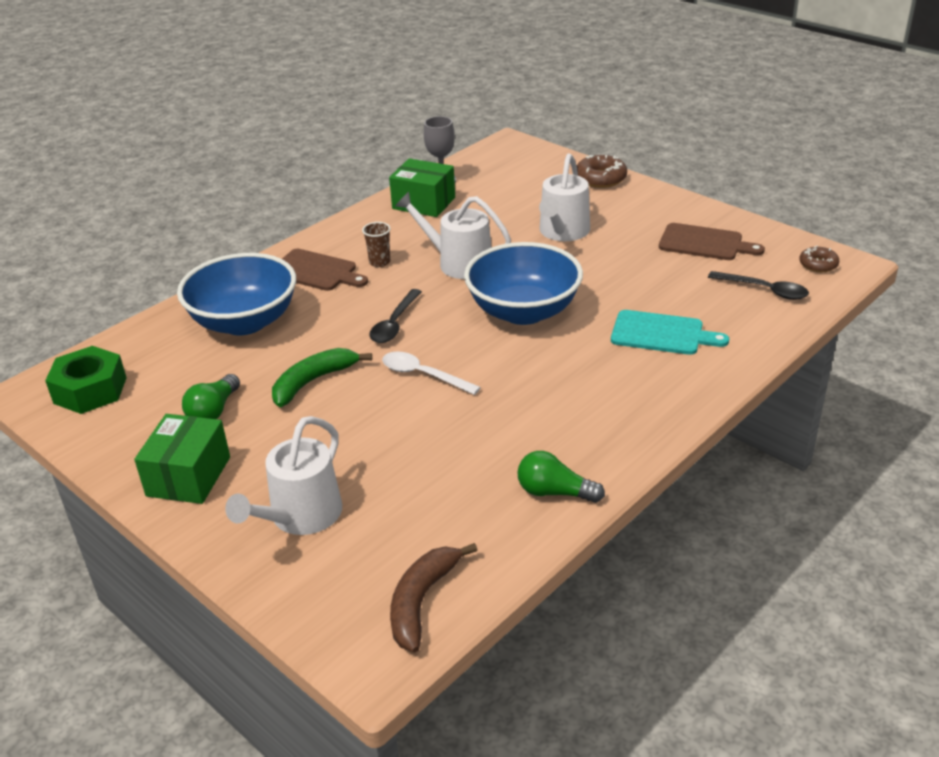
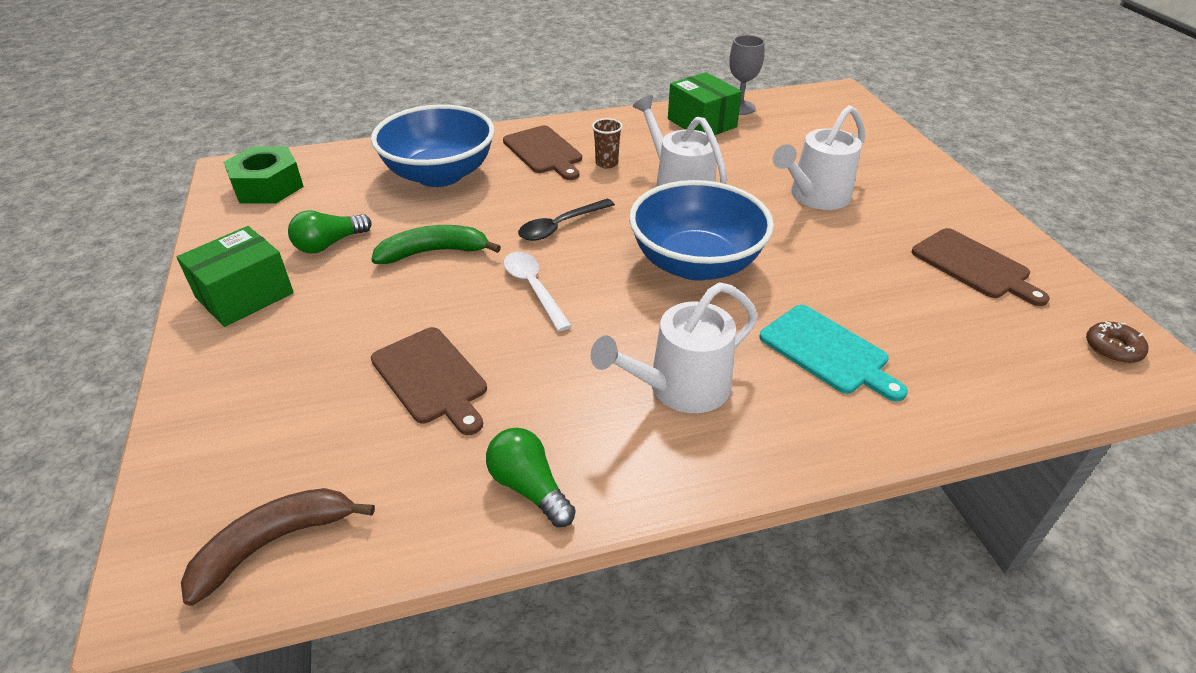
camera: 30 degrees right, 5 degrees up
white watering can [225,416,342,535] -> white watering can moved to [591,283,758,413]
brown donut [577,155,627,188] -> none
black spoon [708,271,809,300] -> none
none -> brown cutting board [371,327,487,435]

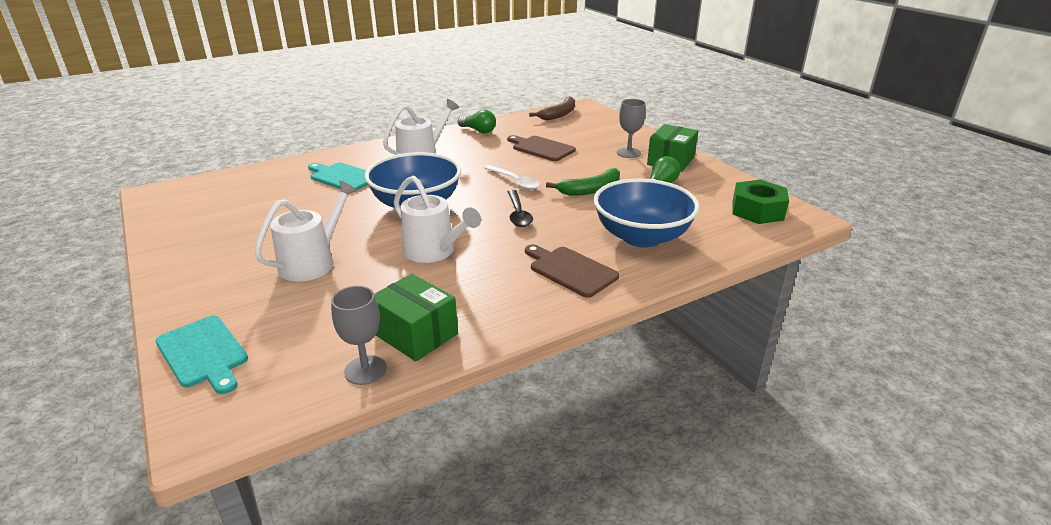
camera: 165 degrees right, 10 degrees down
black spoon [518,199,615,241] -> black spoon turned 135 degrees clockwise [507,190,533,227]
brown cup [592,118,623,169] -> none
brown cutting board [912,228,1050,306] -> none
brown donut [1086,322,1149,363] -> none
none -> turquoise cutting board [155,316,248,394]
none -> grey goblet [617,99,646,158]

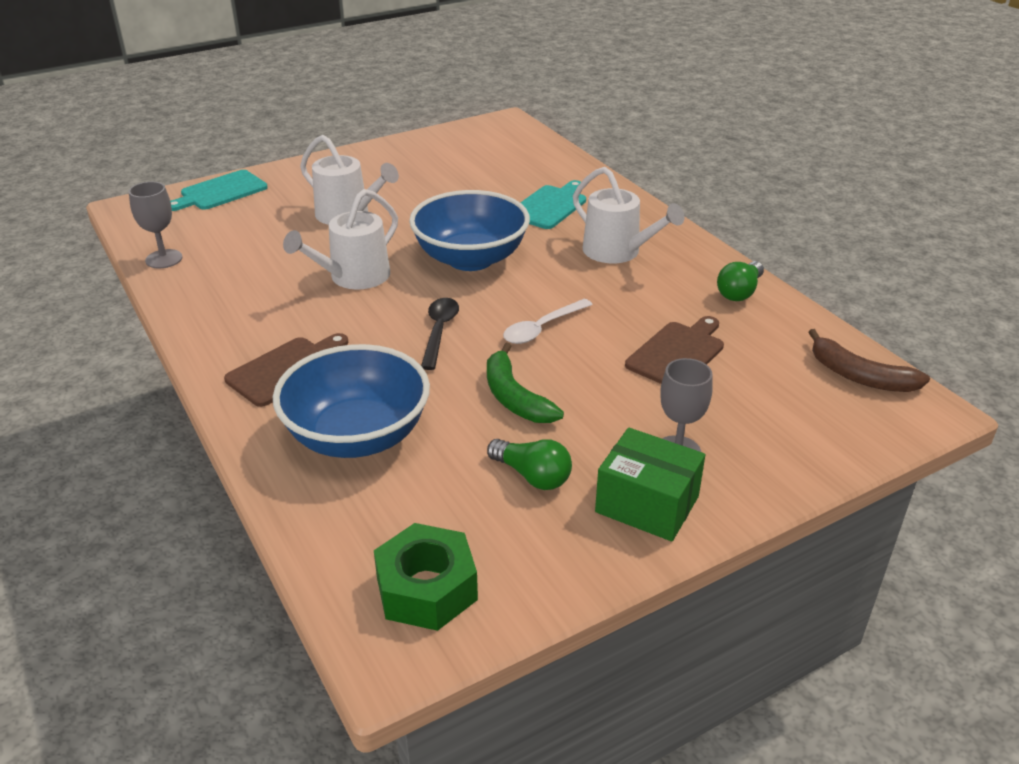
camera: 90 degrees right, 5 degrees up
green box [374,274,458,362] -> none
black spoon [507,190,533,227] -> black spoon turned 105 degrees clockwise [421,298,459,370]

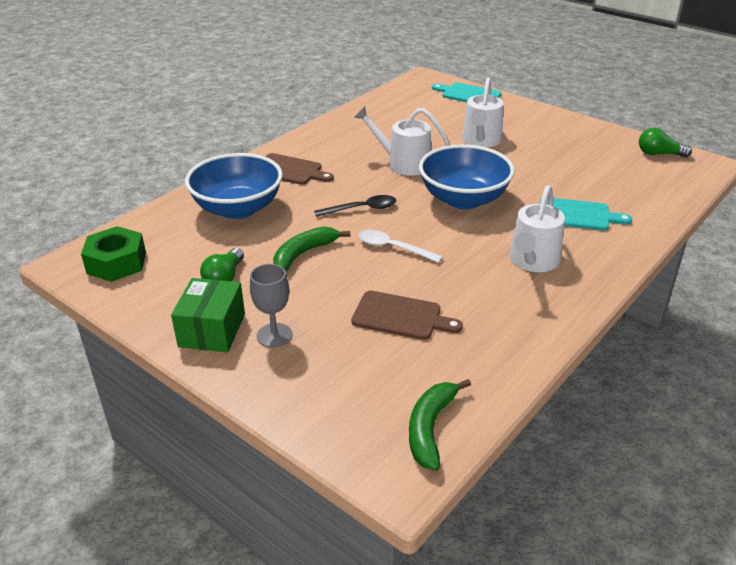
camera: 70 degrees right, 0 degrees up
grey goblet [129,182,182,268] -> none
green light bulb [717,261,764,301] -> green light bulb moved to [639,128,692,158]
brown banana [809,329,930,392] -> green banana [409,379,471,471]

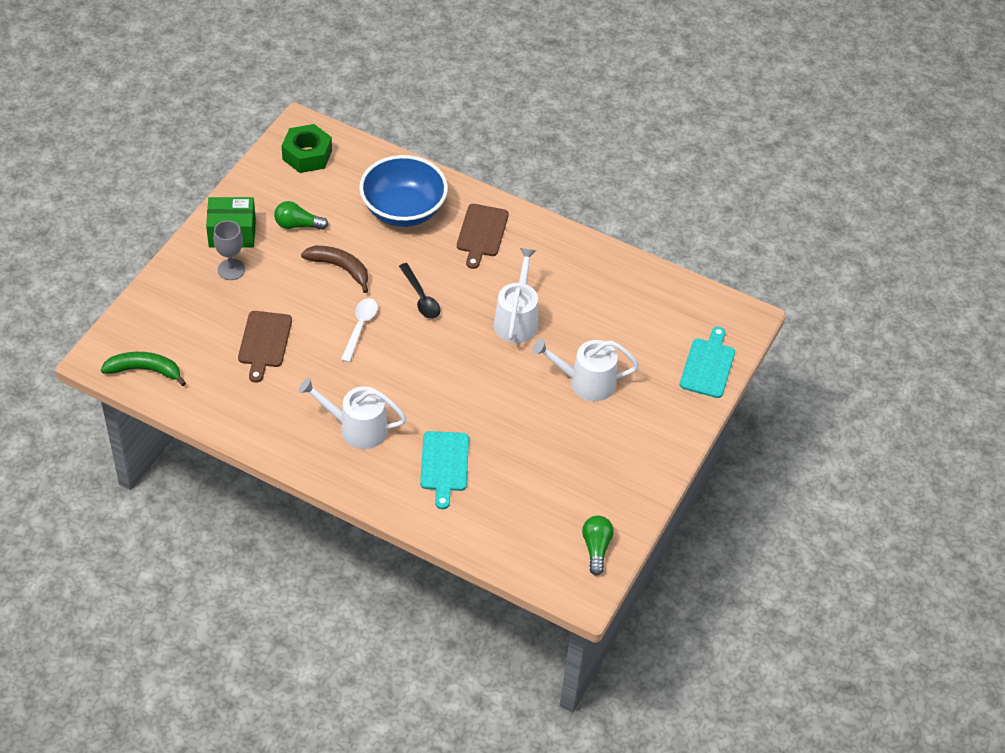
camera: 75 degrees right, 15 degrees up
green banana [273,226,350,272] -> brown banana [301,246,368,293]
blue bowl [419,144,515,209] -> none

